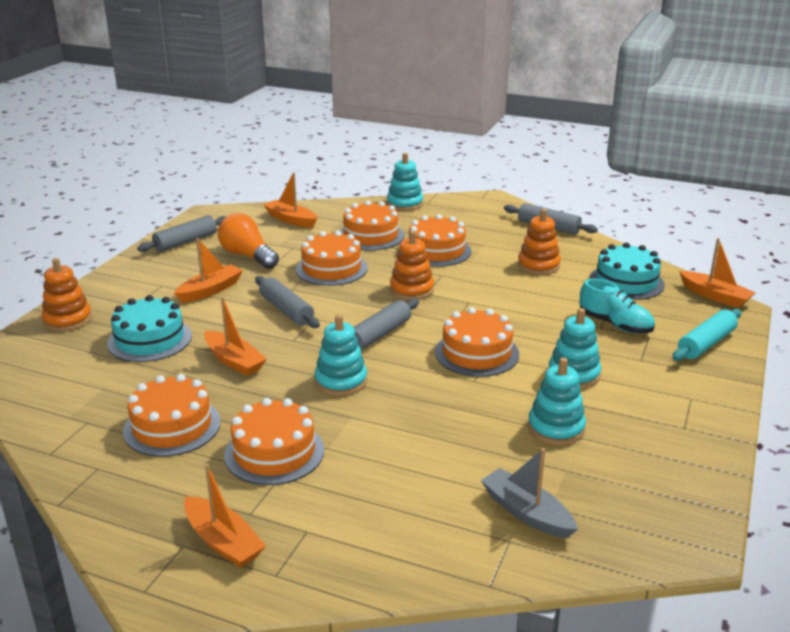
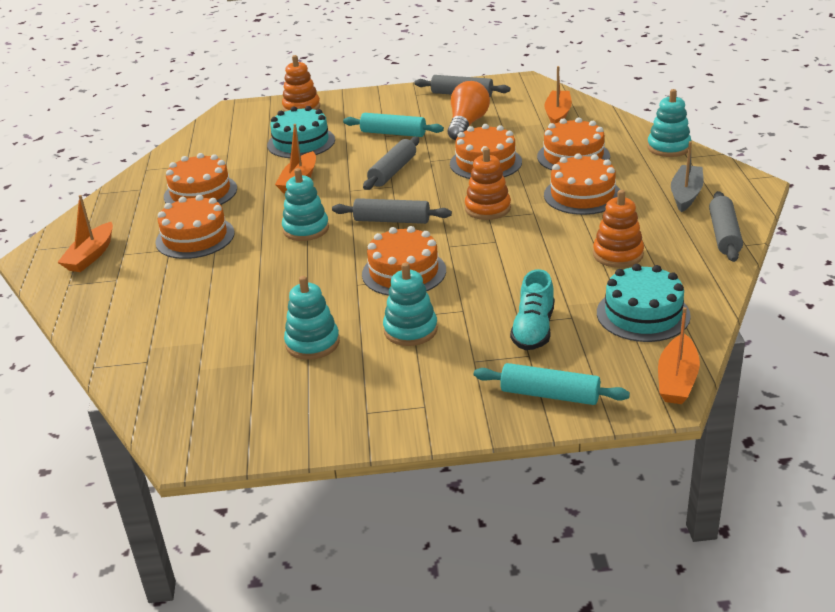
camera: 65 degrees right, 5 degrees up
orange boat [174,238,243,303] -> turquoise rolling pin [343,113,444,137]
grey boat [481,448,578,539] -> grey boat moved to [671,141,704,212]

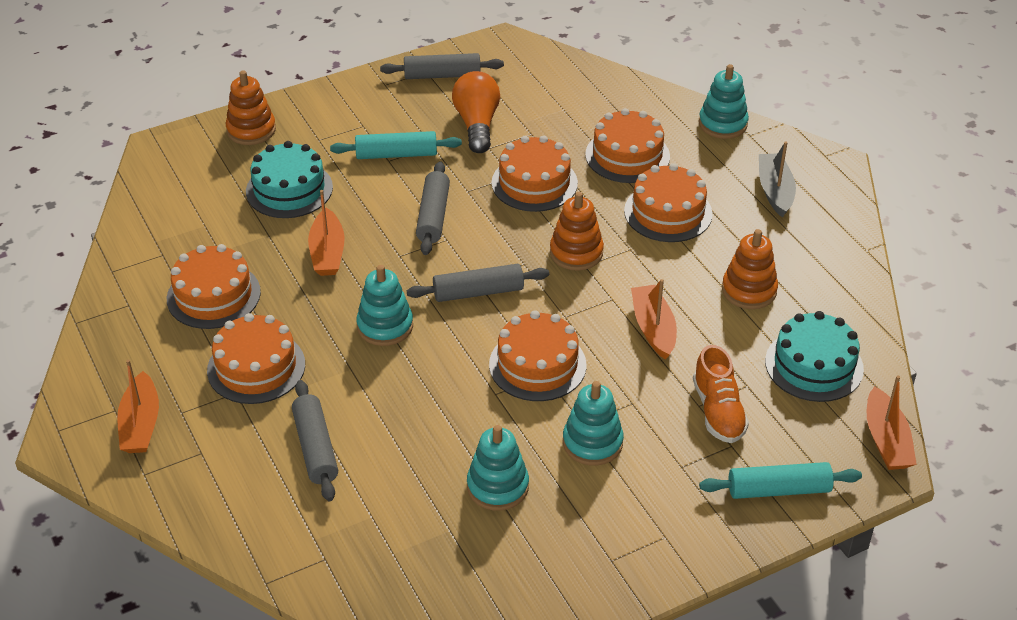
camera: 25 degrees left, 10 degrees up
turquoise shoe [510,269,554,350] -> orange shoe [693,345,749,443]
orange boat [544,66,572,124] -> orange boat moved to [631,279,677,360]
grey rolling pin [709,191,743,262] -> grey rolling pin moved to [292,380,338,501]

